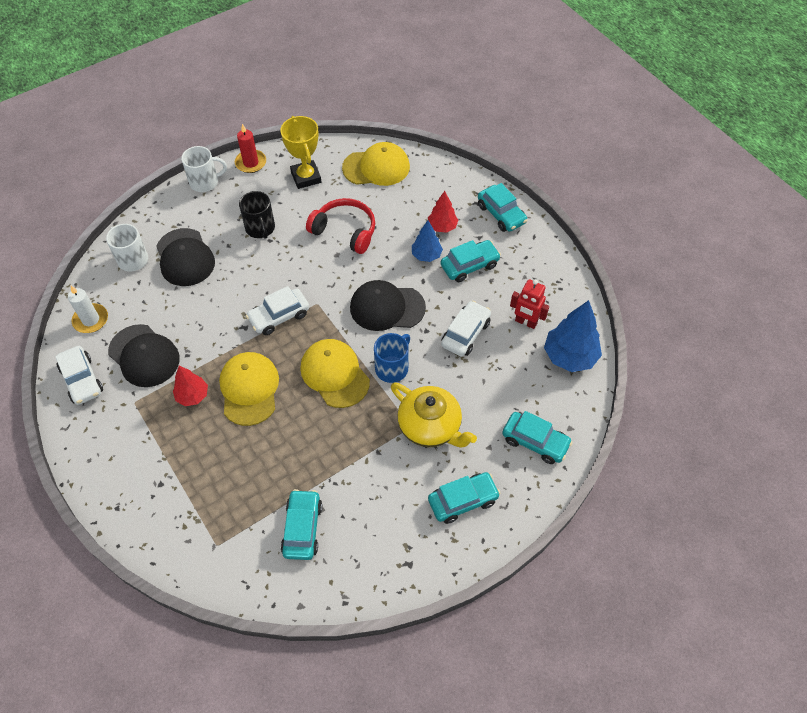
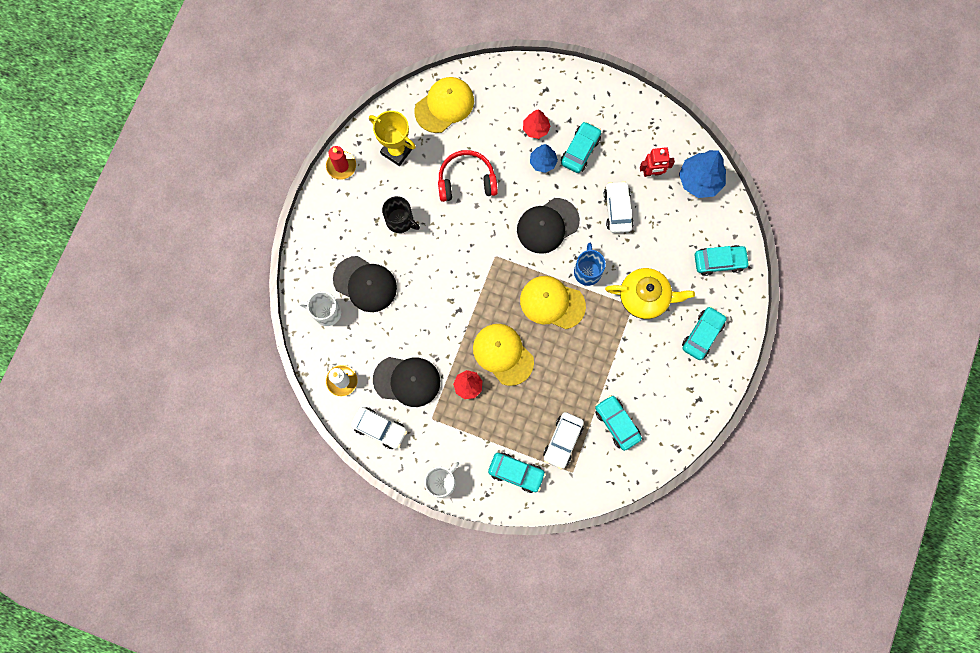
camera: 35 degrees left, 20 degrees up
white mug [181,146,227,192] -> white mug moved to [424,462,459,498]
white car [246,286,309,335] -> white car moved to [543,412,584,470]
turquoise car [478,183,527,232] -> turquoise car moved to [488,452,546,493]

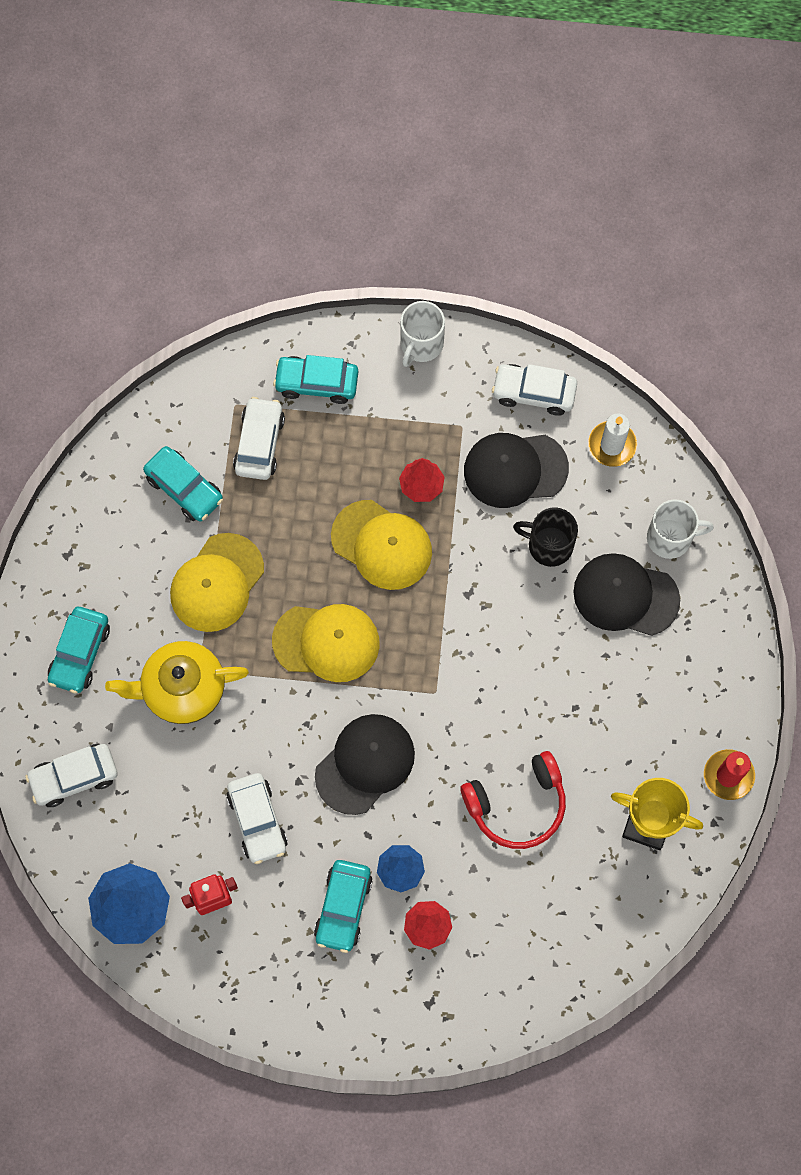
camera: 165 degrees right, 5 degrees down
black mug [382,196,420,233] -> black mug moved to [513,507,578,567]
yellow cap [414,77,474,133] -> yellow cap moved to [170,533,264,632]
blue mug [574,243,606,286] -> none
turquoise car [694,245,750,276] -> white car [25,744,118,807]

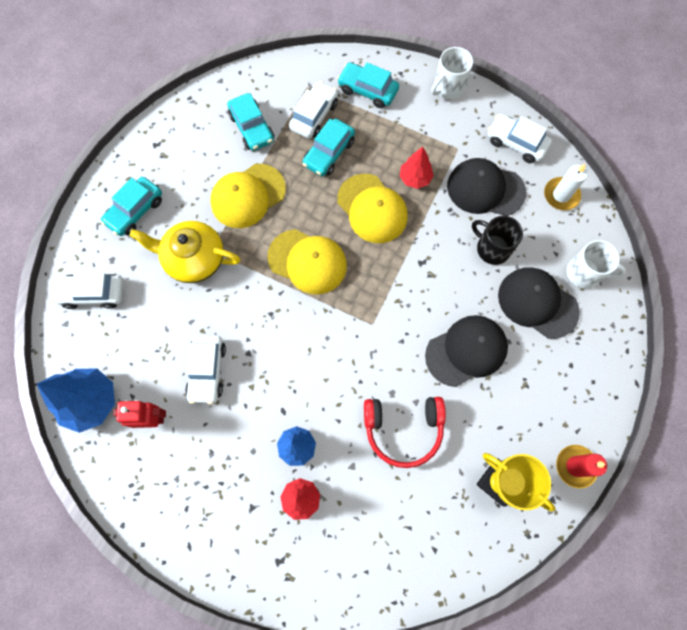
camera: 20 degrees right, 0 degrees up
turquoise car [314,860,373,953] -> turquoise car moved to [303,119,355,176]
black cap [315,714,415,815] -> black cap moved to [425,315,508,387]

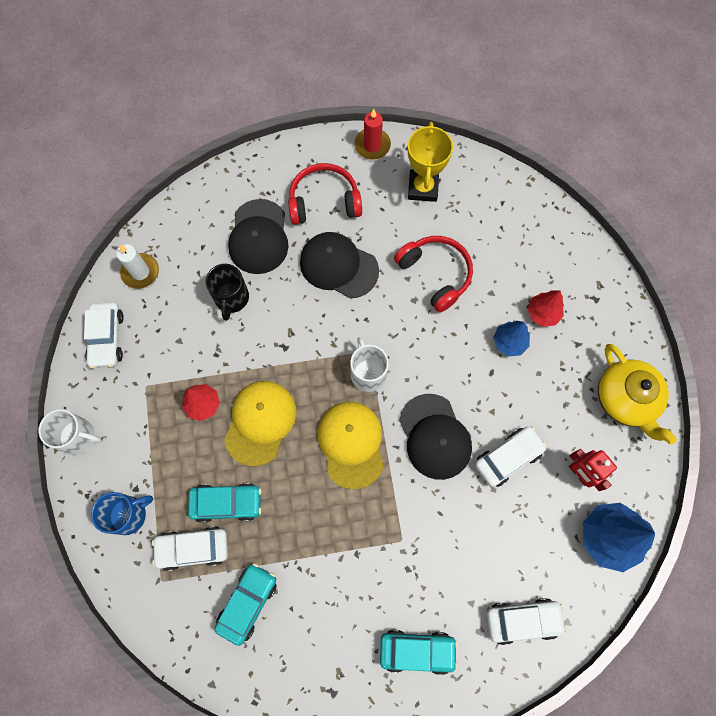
camera: 125 degrees left, 0 degrees up
white car [52,273,123,309] -> white car turned 60 degrees counterclockwise [487,598,567,645]
yellow teapot [129,221,241,283] -> yellow teapot moved to [598,344,677,445]
yellow cap [210,164,286,228] -> none
turquoise car [337,62,399,108] -> blue mug [91,492,153,535]
black cap [447,158,526,216] -> black cap moved to [399,394,472,480]
white mug [567,240,626,289] -> white mug moved to [350,337,389,392]
none -> red headphones [288,163,362,225]

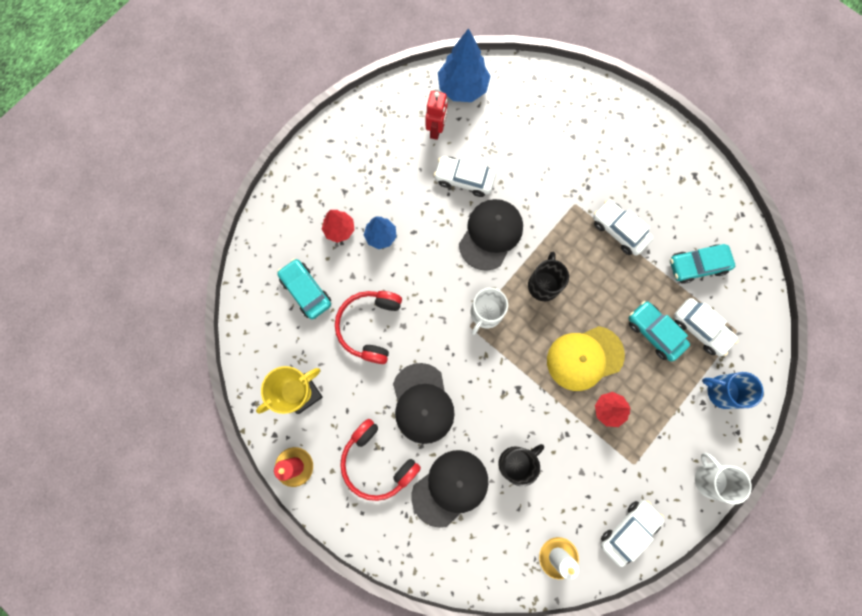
camera: 130 degrees left, 5 degrees up
yellow cap [318,402,384,489] -> black mug [528,251,569,301]
turquoise car [380,630,458,675] -> turquoise car moved to [277,258,331,319]
white car [487,598,567,645] -> white car moved to [593,200,653,255]
yellow teapot [598,344,677,445] -> none

